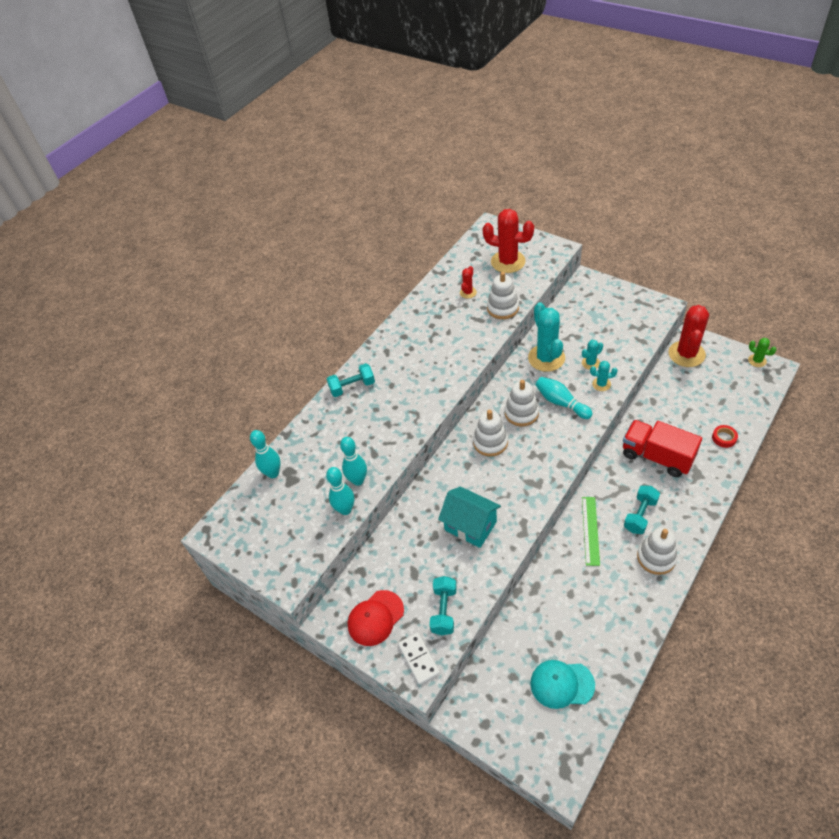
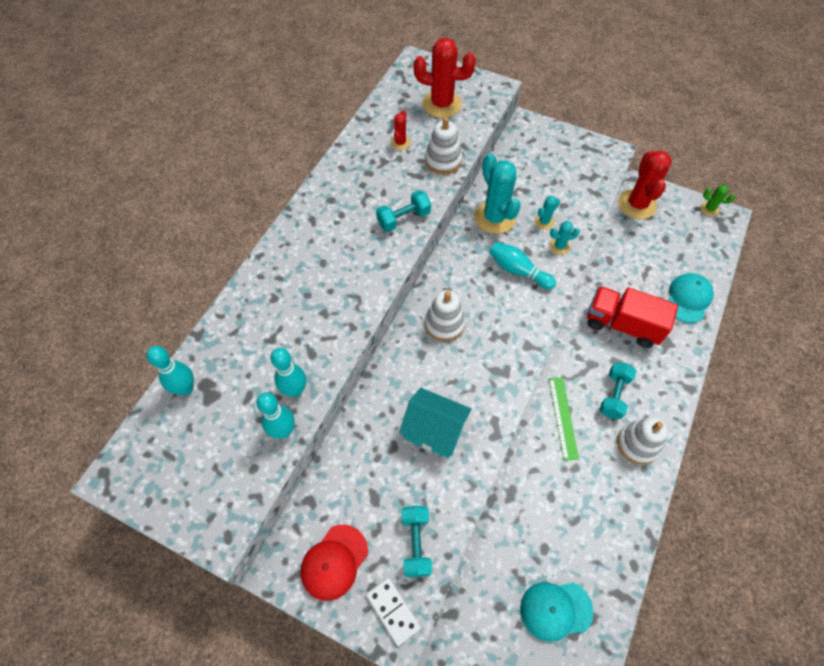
camera: 15 degrees left, 10 degrees up
turquoise dumbbell [327,363,375,397] -> turquoise dumbbell moved to [376,190,431,232]
white stacking toy [505,380,539,426] -> none
red tape [712,425,738,448] -> turquoise cap [669,273,714,323]

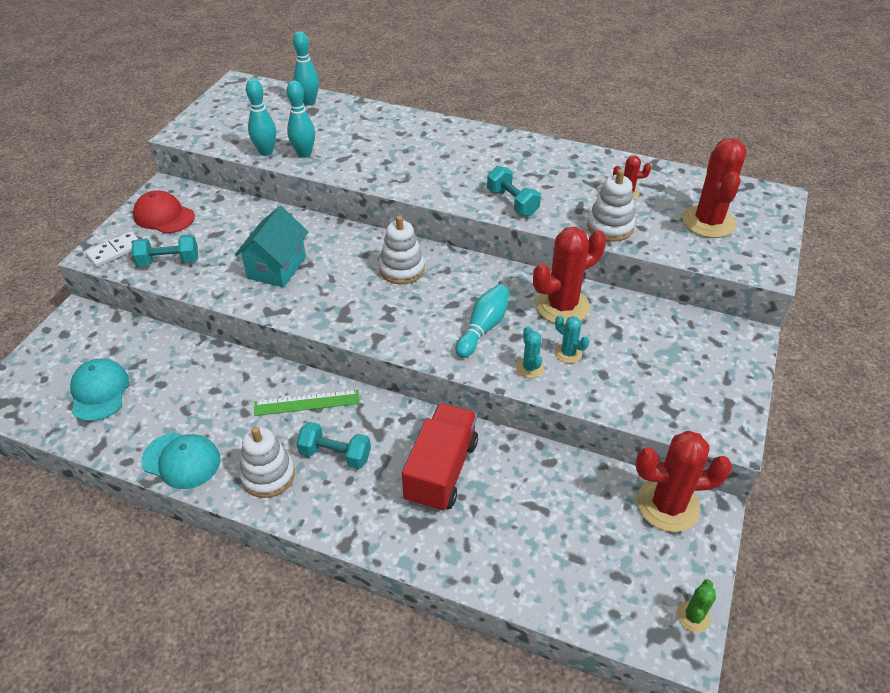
camera: 85 degrees right, 15 degrees down
turquoise cactus [474,154,521,234] -> red cactus [533,227,606,325]
turquoise cap [669,273,714,323] -> turquoise cap moved to [142,433,220,489]

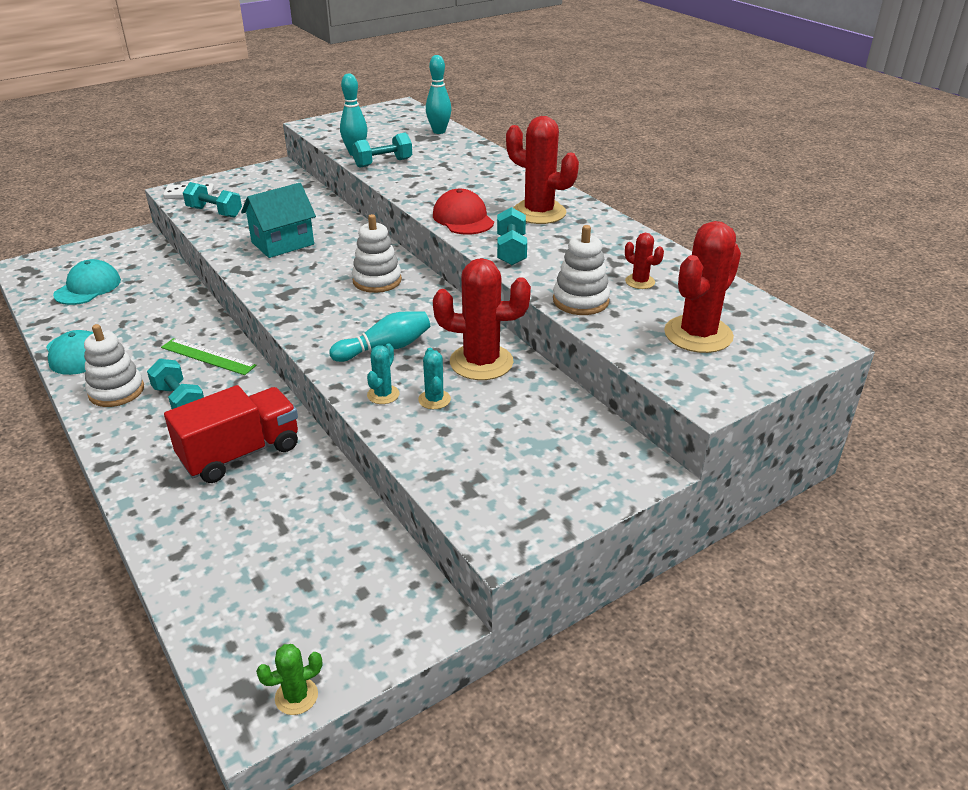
camera: 35 degrees right, 10 degrees down
red cap [133,190,195,233] -> red cap moved to [433,189,494,235]
turquoise bowling pin [287,81,315,158] -> turquoise dumbbell [352,133,412,168]
red cactus [635,431,732,532] -> red cactus moved to [506,116,579,224]

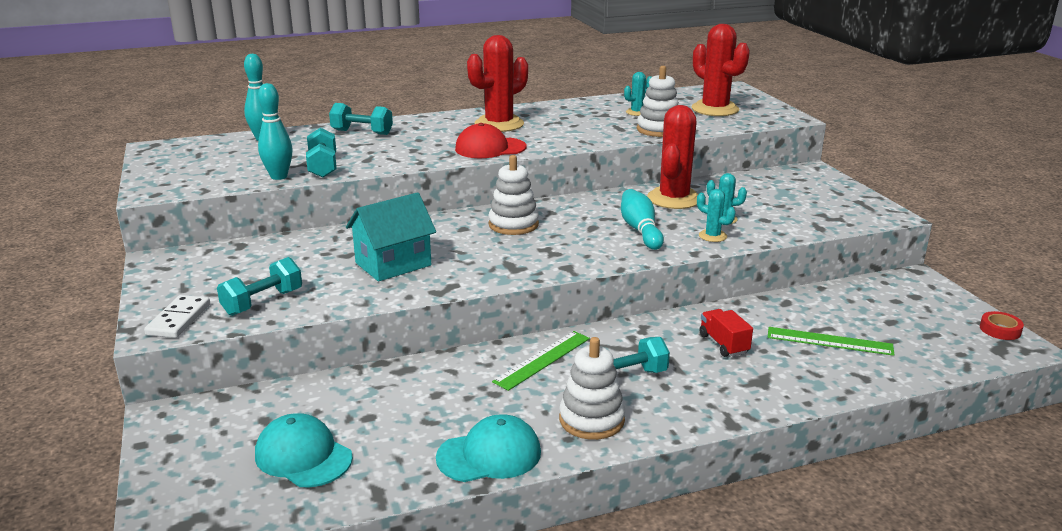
camera: 75 degrees left, 10 degrees down
red truck [164,385,298,483] -> red truck [699,309,753,357], size x0.51
turquoise house [241,183,316,258] -> turquoise house turned 75 degrees clockwise [346,192,436,282]
green cactus [256,644,322,715] -> red tape [980,311,1024,340]
turquoise dumbbell [497,207,527,265] -> turquoise dumbbell moved to [329,103,393,135]
red cactus [625,233,664,289] -> turquoise cactus [624,72,652,116]
none -> green ruler [768,327,894,356]

